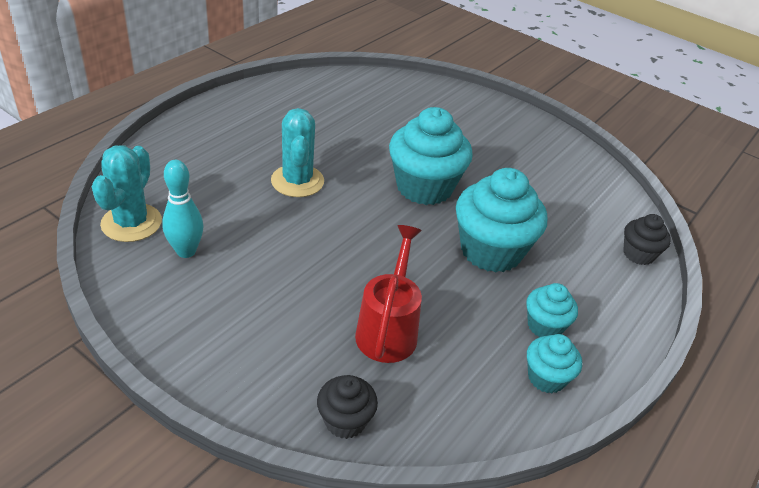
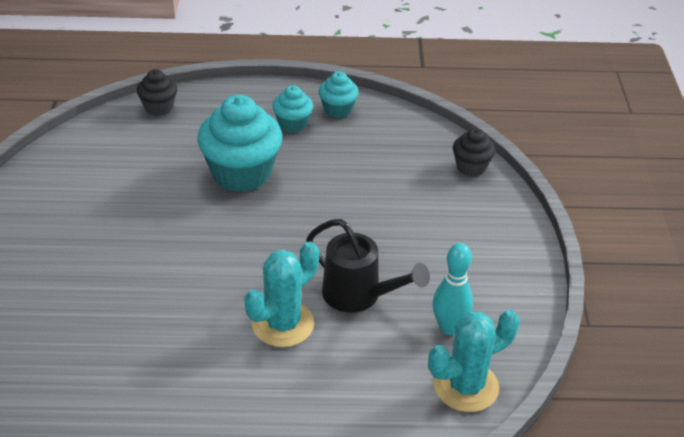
camera: 125 degrees left, 0 degrees up
red watering can [355,225,422,363] -> none
turquoise cupcake [389,107,473,205] -> none
none -> black watering can [306,219,430,313]

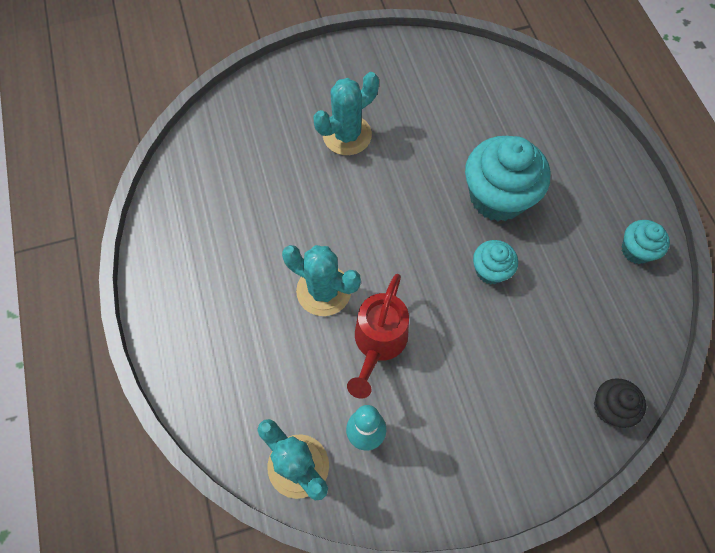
camera: 75 degrees right, 25 degrees up
black cupcake [137,69,177,116] -> none
turquoise cupcake [272,85,313,133] -> turquoise cupcake moved to [473,240,518,284]
black watering can [306,219,430,313] -> red watering can [347,274,409,399]
none -> turquoise cactus [314,72,379,155]

